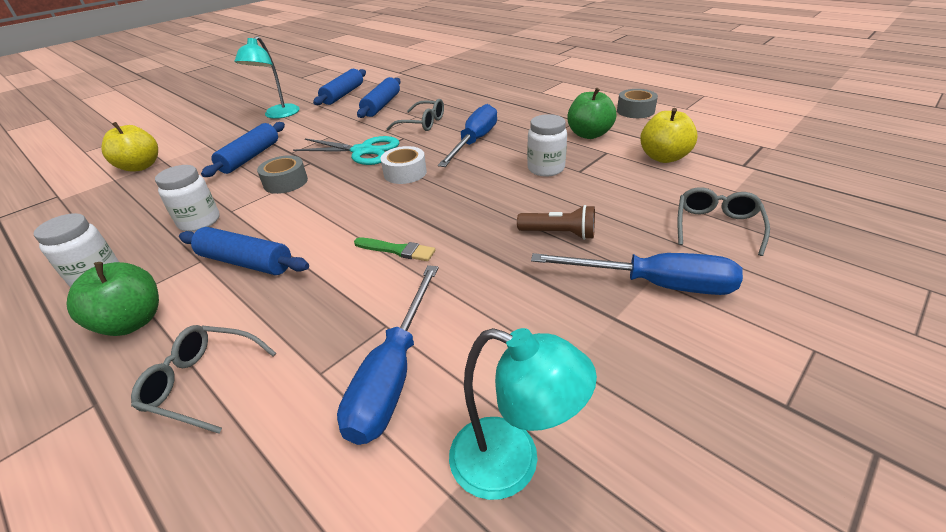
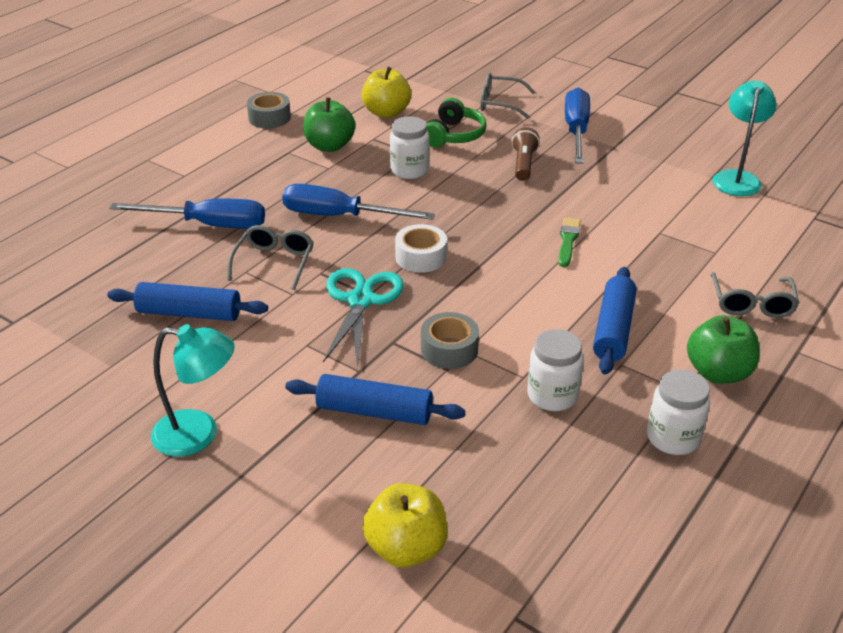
camera: 100 degrees left, 0 degrees up
blue rolling pin [313,69,366,105] -> none
blue screwdriver [337,265,439,445] -> blue screwdriver moved to [109,198,265,229]
none -> green headphones [426,98,487,148]

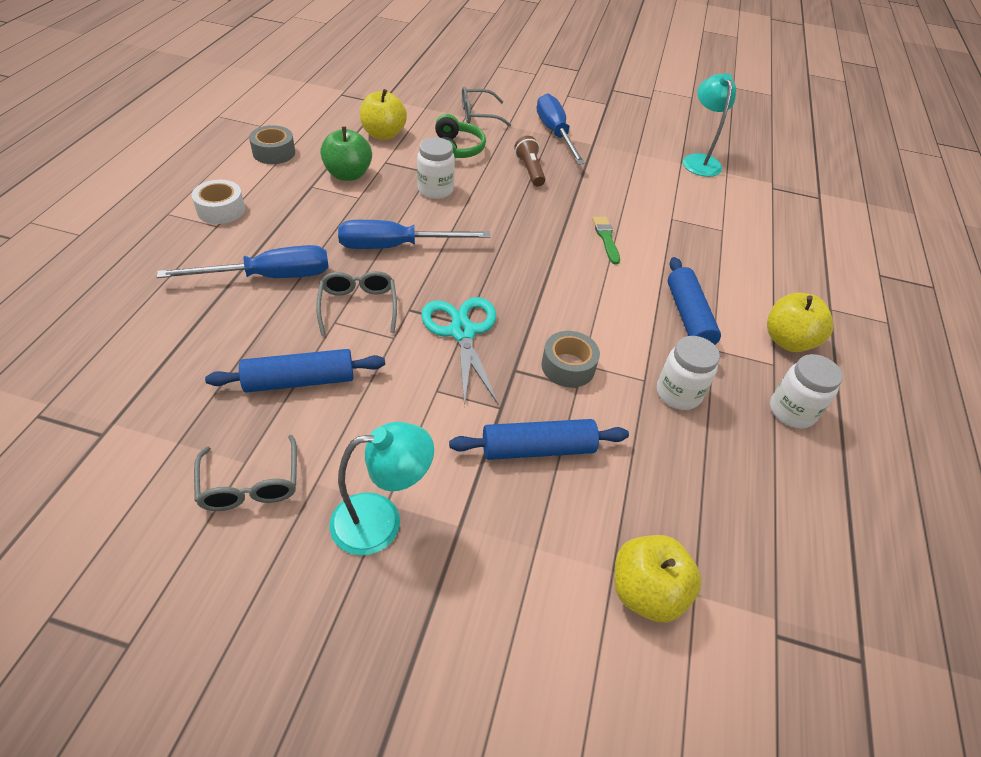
camera: 25 degrees left, 10 degrees up
white tape [395,224,447,273] -> white tape moved to [192,180,245,224]
green apple [687,315,760,384] -> yellow apple [767,293,833,352]
grey glasses [711,272,799,318] -> grey glasses moved to [194,435,297,511]

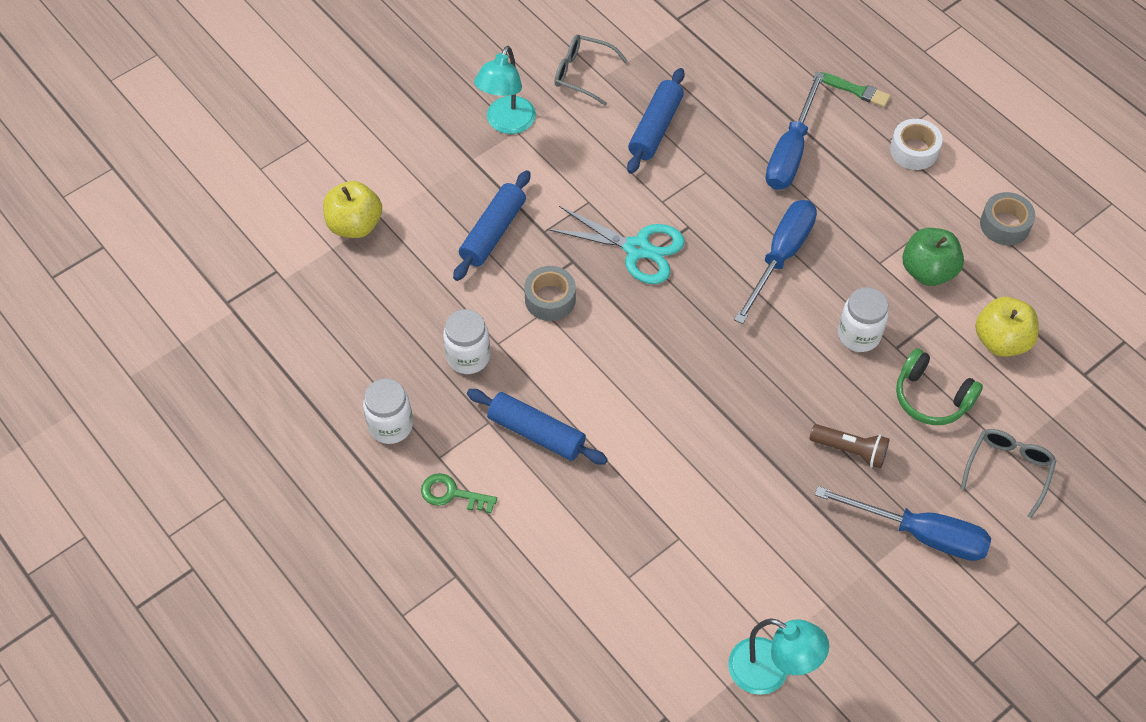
camera: 130 degrees right, 10 degrees up
grey glasses [316,271,397,336] -> none
green brush [592,217,620,264] -> green brush moved to [820,72,891,107]
yellow apple [767,293,833,352] -> green key [421,473,497,514]

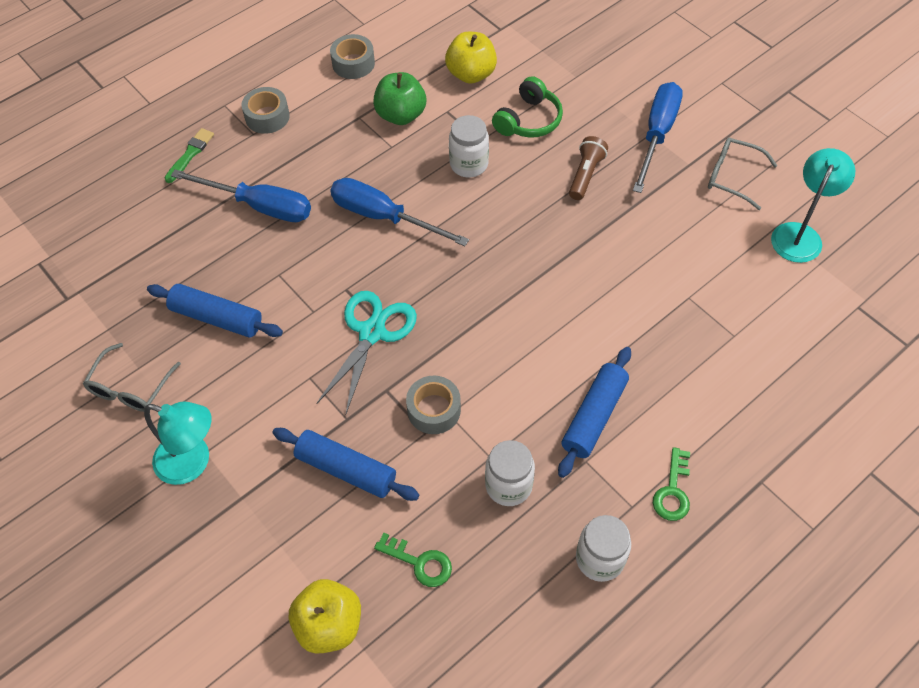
camera: 90 degrees left, 0 degrees up
white tape [890,119,943,170] -> grey tape [242,87,290,134]
grey glasses [961,429,1056,518] -> grey glasses moved to [708,137,778,210]
none -> green key [374,533,452,587]

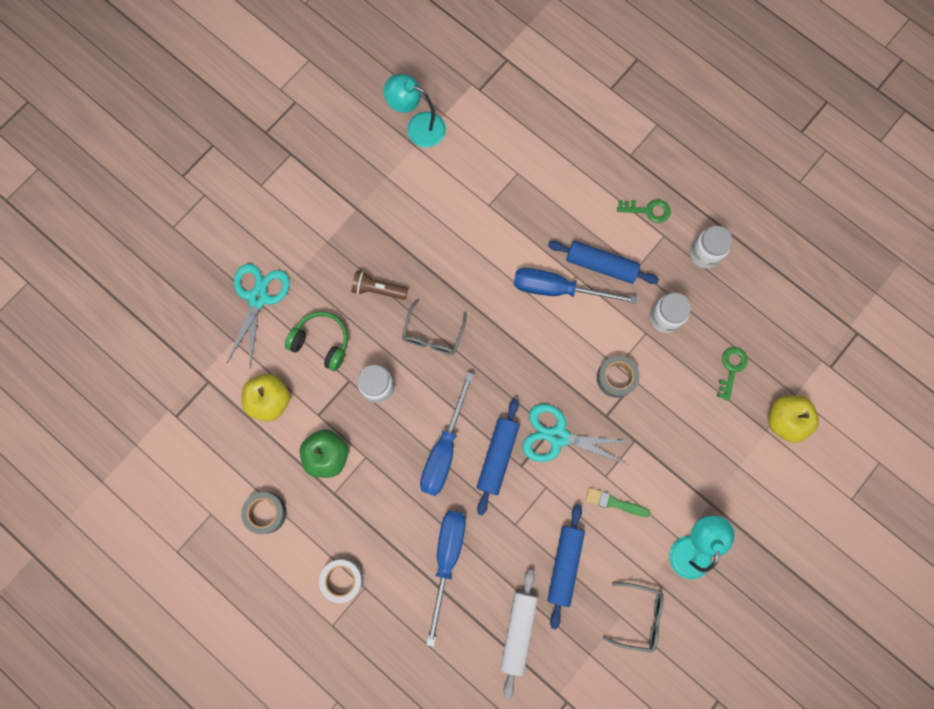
camera: 100 degrees left, 20 degrees up
green brush [165,128,214,183] -> green brush moved to [585,488,650,517]
grey tape [242,87,290,134] -> white tape [319,559,363,603]
blue rolling pin [273,428,419,501] -> blue rolling pin moved to [477,399,520,515]
blue screwdriver [633,82,683,193] -> blue screwdriver moved to [513,268,637,304]
grey glasses [708,137,778,210] -> grey glasses moved to [402,299,467,355]
none -> turquoise scissors [226,263,290,366]
none -> white rolling pin [500,570,538,699]

